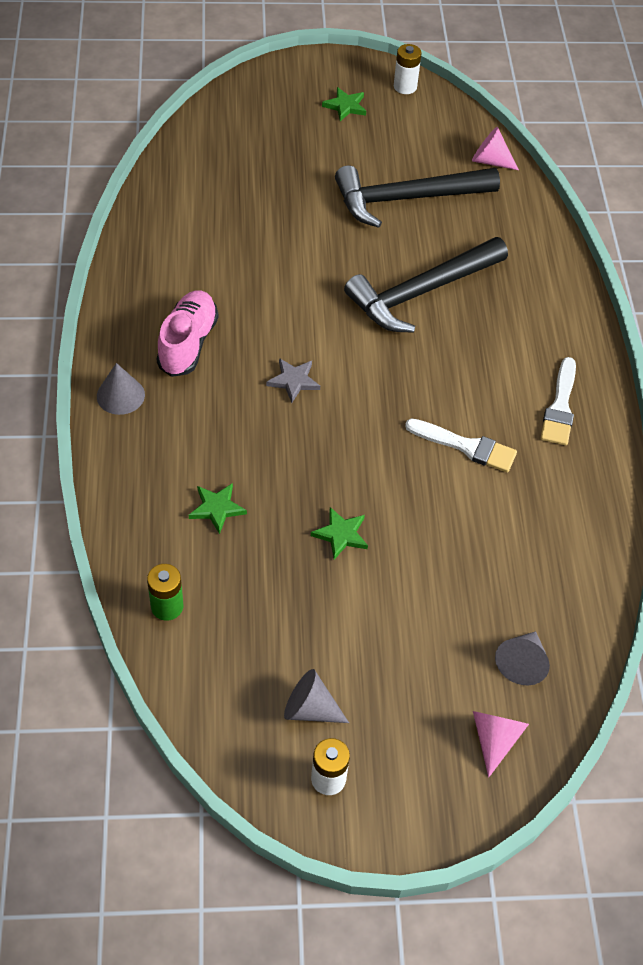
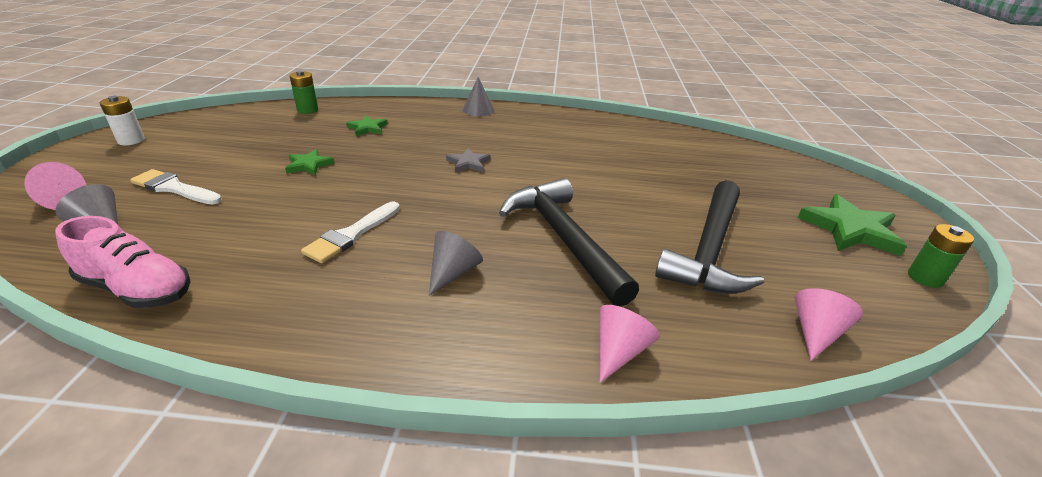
camera: 100 degrees right, 20 degrees down
pink shoe [156,290,218,377] -> pink shoe moved to [55,216,191,308]
grey cone [284,669,349,723] -> grey cone moved to [429,231,483,296]
green star [322,87,366,121] -> green star [798,194,907,256], size x1.82
black hammer [335,165,500,228] -> black hammer turned 150 degrees counterclockwise [655,180,764,294]
white battery [394,44,422,94] -> green battery [908,224,974,288]
white brush [540,357,576,445] -> white brush moved to [130,169,222,205]
none -> pink cone [600,305,660,383]

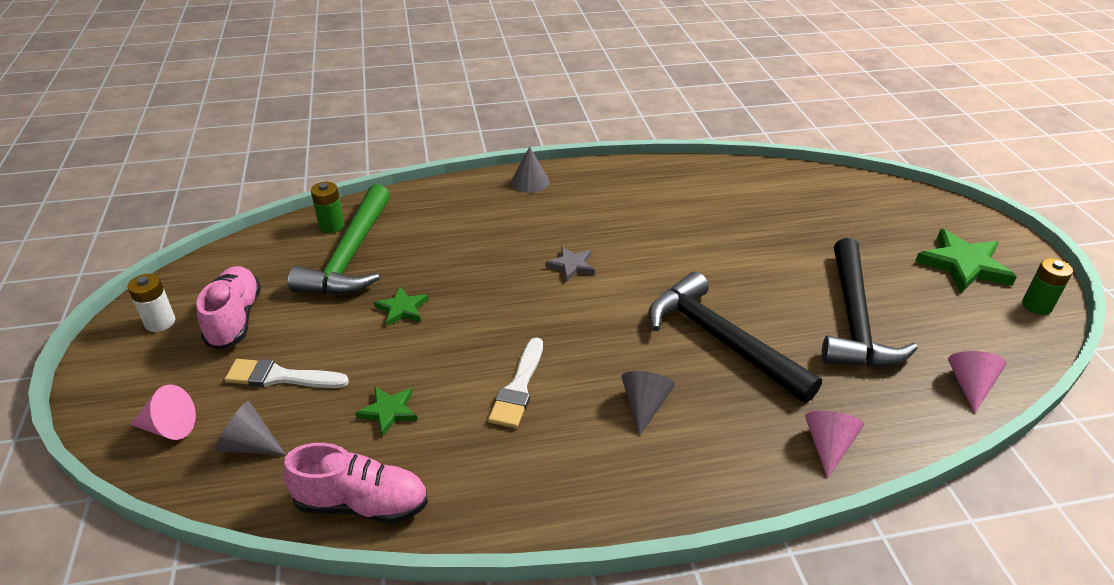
camera: 15 degrees left, 5 degrees up
green star [346,116,388,136] -> green star moved to [355,387,418,437]
none -> pink shoe [196,266,261,349]
none -> green hammer [288,184,390,295]

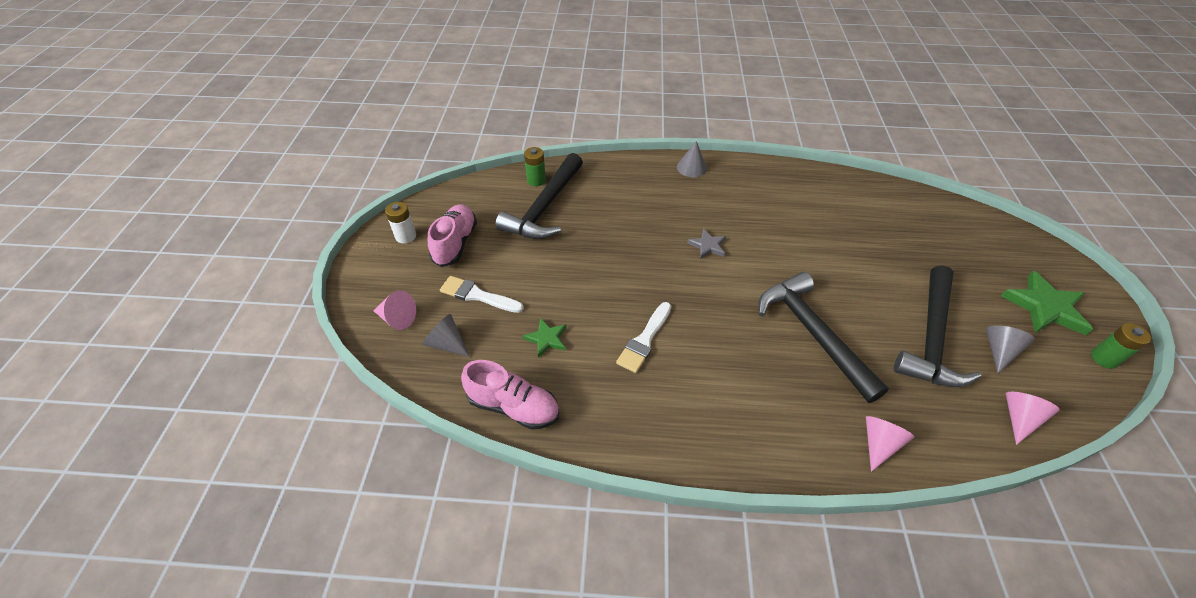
camera: 15 degrees right, 10 degrees up
green hammer [288,184,390,295] -> black hammer [495,153,583,239]
green star [374,286,428,326] -> none
grey cone [622,371,675,436] -> grey cone moved to [986,325,1035,373]

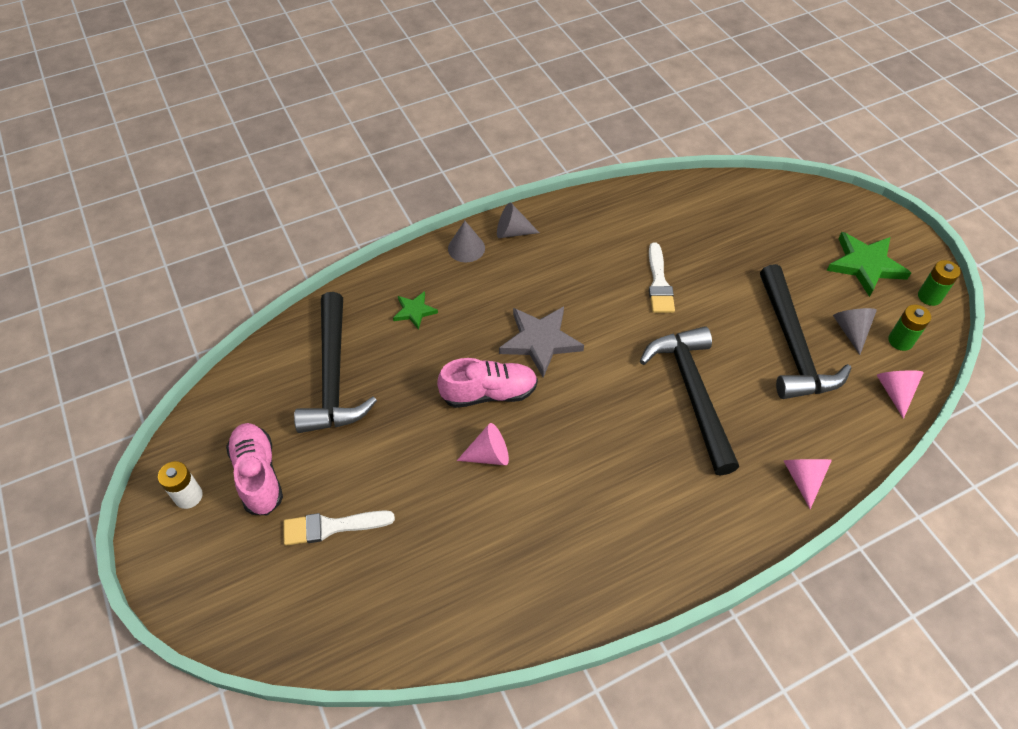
camera: 30 degrees left, 5 degrees up
pink cone [374,290,416,330] -> pink cone moved to [457,423,509,465]
grey cone [423,314,470,357] -> grey cone moved to [497,202,540,238]
pink shoe [461,360,559,430] -> pink shoe moved to [437,358,538,408]
green star [523,318,566,358] -> green star moved to [393,291,438,330]
green battery [524,147,546,186] -> green battery moved to [888,305,931,351]
white brush [616,302,671,373] -> white brush moved to [649,243,675,313]
grey star [687,228,726,259] -> grey star [499,307,584,378], size x1.82
black hammer [758,272,889,403] -> black hammer turned 45 degrees clockwise [640,326,739,476]

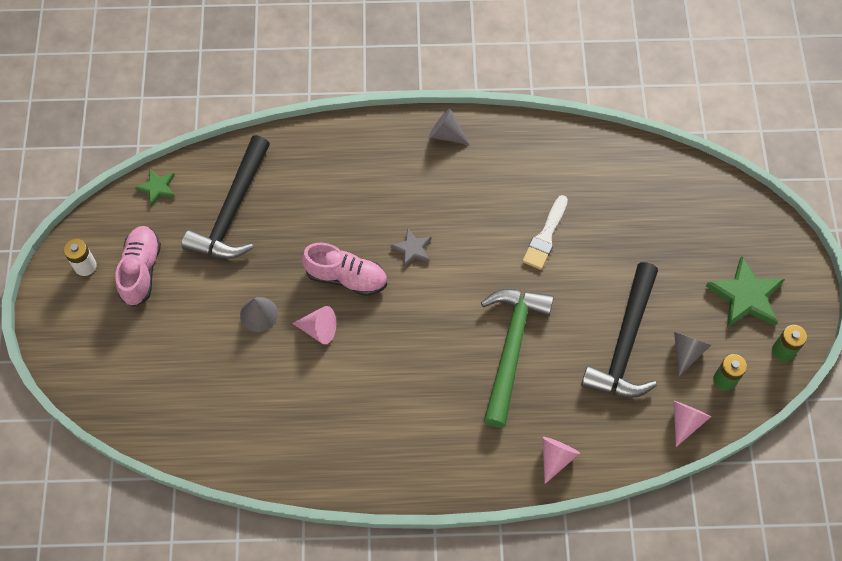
camera: 25 degrees right, 10 degrees up
white brush [283,510,395,546] -> none
green star [393,291,438,330] -> green star moved to [135,169,175,206]
grey cone [448,221,485,262] -> grey cone moved to [240,297,278,332]
grey star [499,307,584,378] -> grey star [391,229,432,267], size x0.55
black hammer [640,326,739,476] -> green hammer [481,289,554,428]

